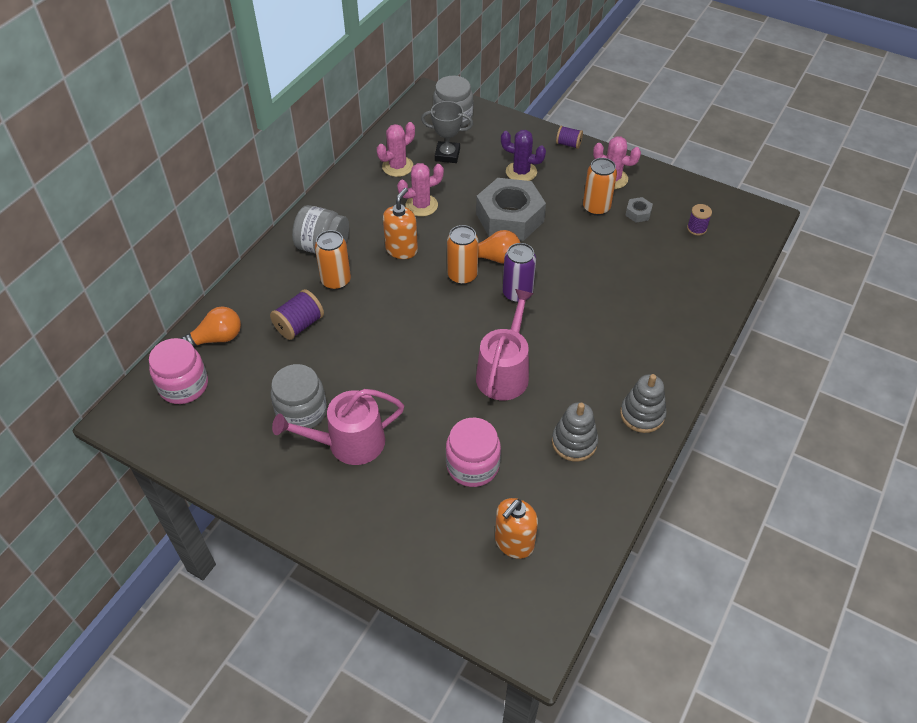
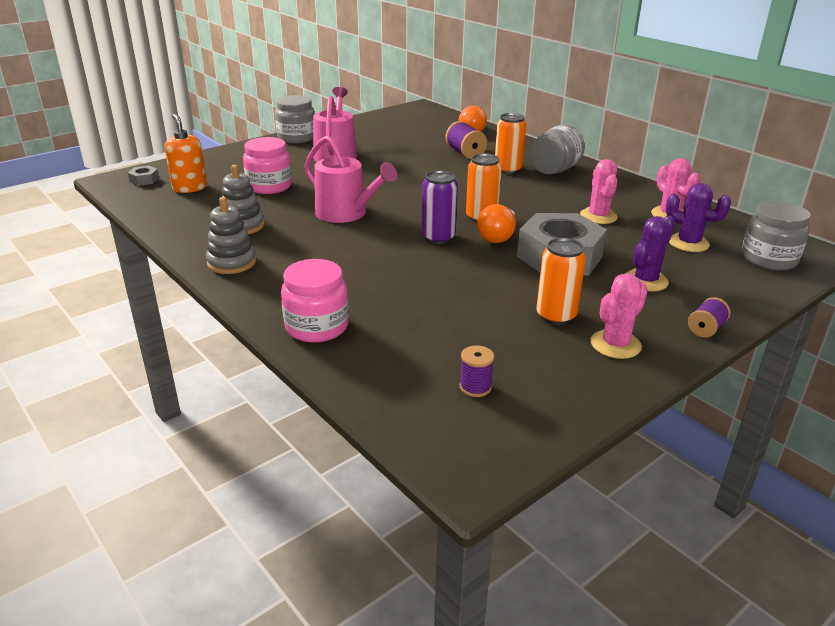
camera: 110 degrees right, 20 degrees down
pink jar [149,338,208,404] -> pink jar moved to [281,259,349,343]
grey jar [271,364,327,429] -> grey jar moved to [275,95,315,143]
orange soap dispenser [383,188,418,259] -> none
grey trophy [421,101,473,163] -> purple cactus [666,183,731,252]
grey nut [625,197,653,222] -> grey nut moved to [128,166,159,186]

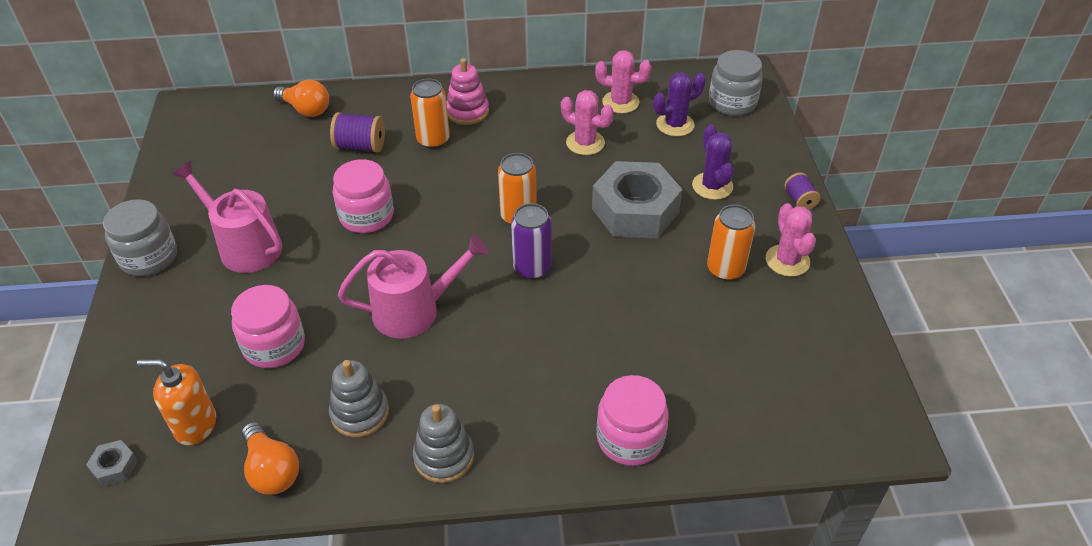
camera: 55 degrees left, 15 degrees up
purple spool [459,345,494,397] -> none
orange light bulb [477,204,516,243] -> orange light bulb moved to [242,422,299,495]
grey jar [530,125,585,174] -> pink stacking toy [446,58,489,125]
none -> pink jar [333,159,394,233]

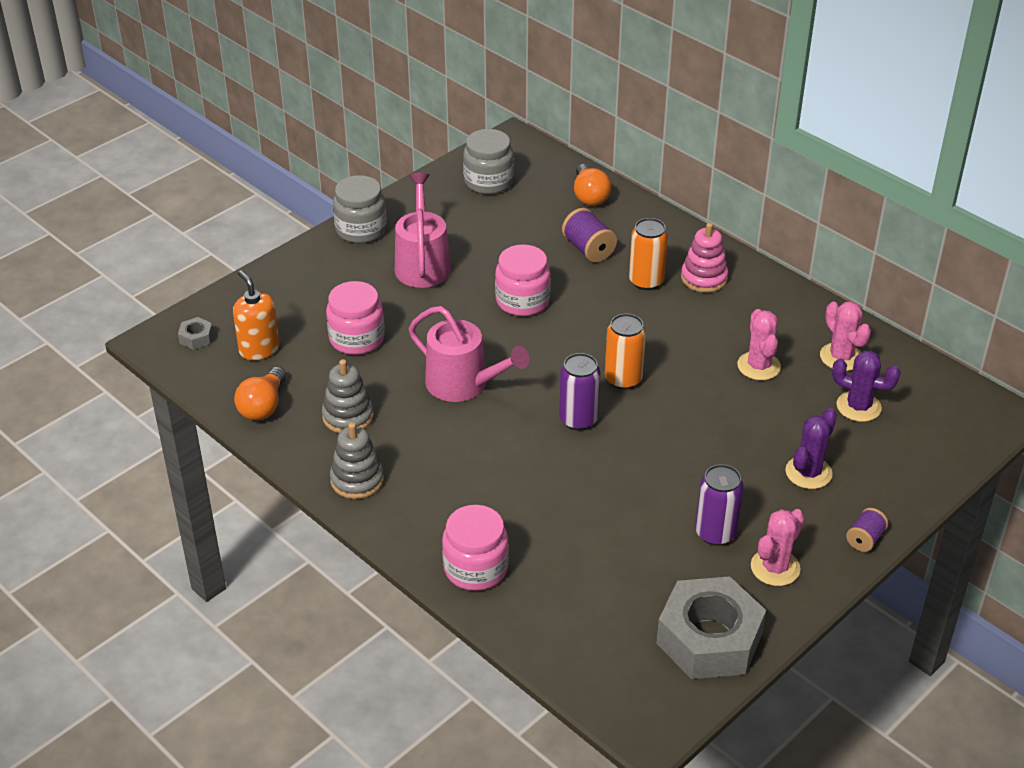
camera: 50 degrees right, 5 degrees down
grey nut [592,161,682,238] -> grey nut moved to [656,576,766,679]
orange can [707,205,756,281] -> purple can [695,464,744,546]
grey jar [709,50,763,116] -> grey jar moved to [463,129,514,194]

